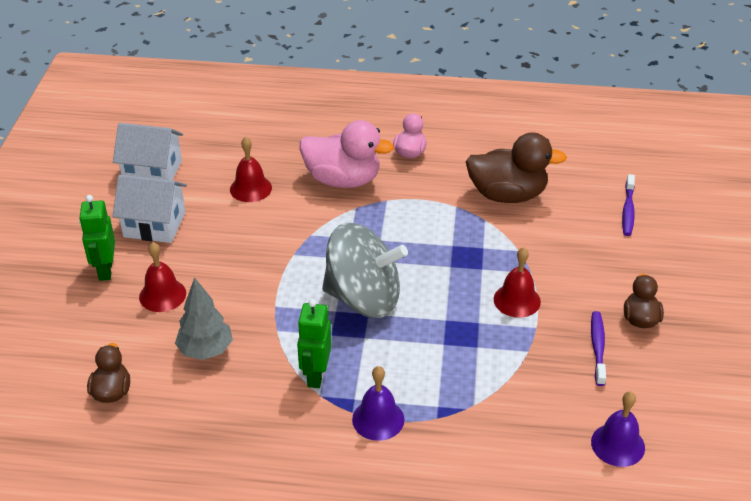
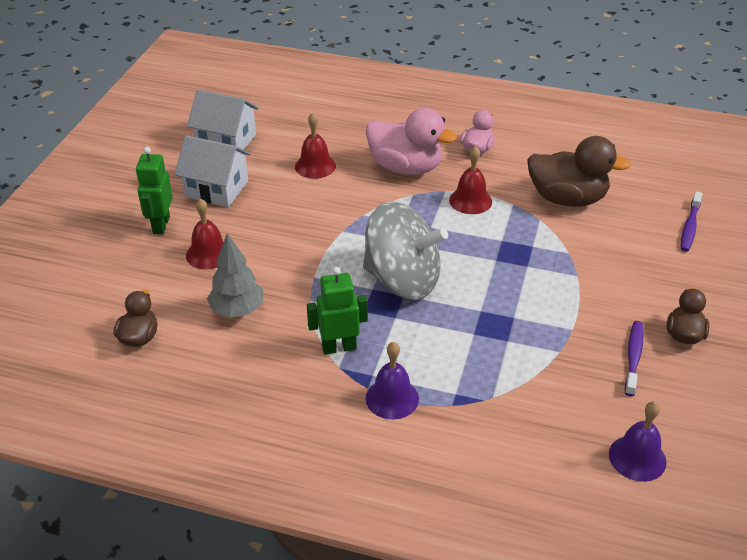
camera: 10 degrees right, 0 degrees up
green robot [297,299,332,388] -> green robot turned 60 degrees clockwise [307,267,368,355]
red bell [494,247,541,318] -> red bell moved to [449,146,492,214]

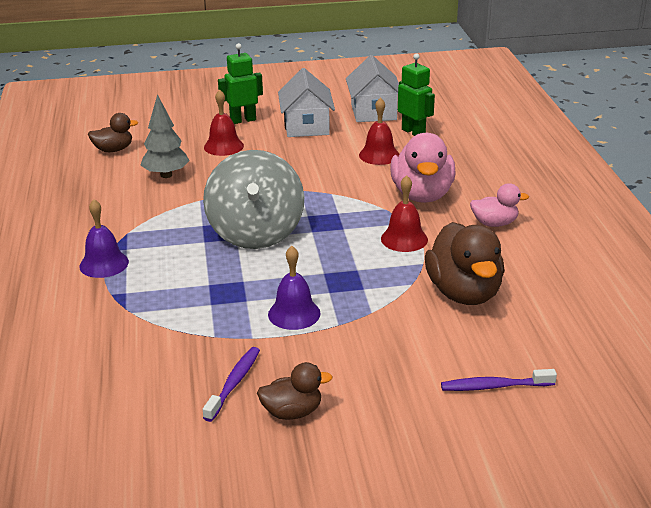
camera: 65 degrees right, 10 degrees down
green robot [307,267,368,355] -> green robot moved to [398,53,435,136]
purple bell [609,401,666,482] -> purple bell moved to [268,246,321,330]
purple toothbrush [625,321,644,396] -> purple toothbrush turned 60 degrees counterclockwise [203,347,260,422]

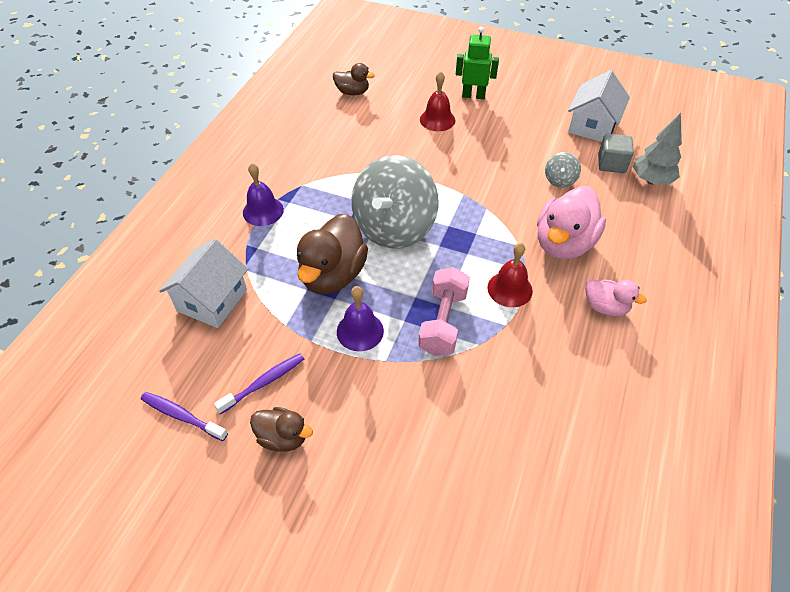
camera: 30 degrees right, 20 degrees up
grey tree [141,94,190,178] -> grey tree moved to [633,113,682,184]
white house [278,68,335,137] -> white house moved to [159,239,248,328]
red bell [359,97,399,165] -> grey spinning top [545,152,581,188]
green robot [398,53,435,136] -> grey cube [598,134,634,173]
brown duck [425,222,505,305] -> brown duck moved to [297,213,368,294]
purple toothbrush [441,369,557,391] -> purple toothbrush moved to [141,392,228,441]
none -> pink dumbbell [418,267,470,356]

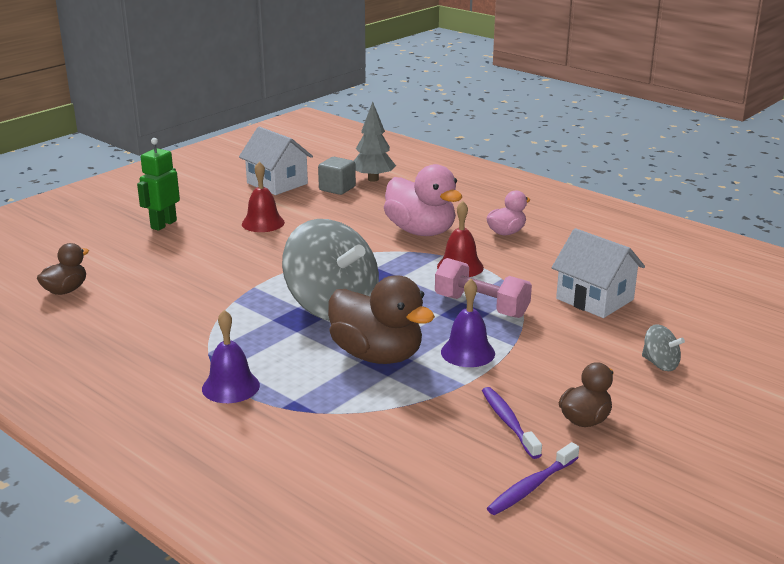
camera: 70 degrees left, 25 degrees down
white house [159,239,248,328] -> white house moved to [552,228,645,318]
red bell [420,71,455,131] -> red bell moved to [242,162,285,232]
grey spinning top [545,152,581,188] -> grey spinning top moved to [642,324,685,371]

